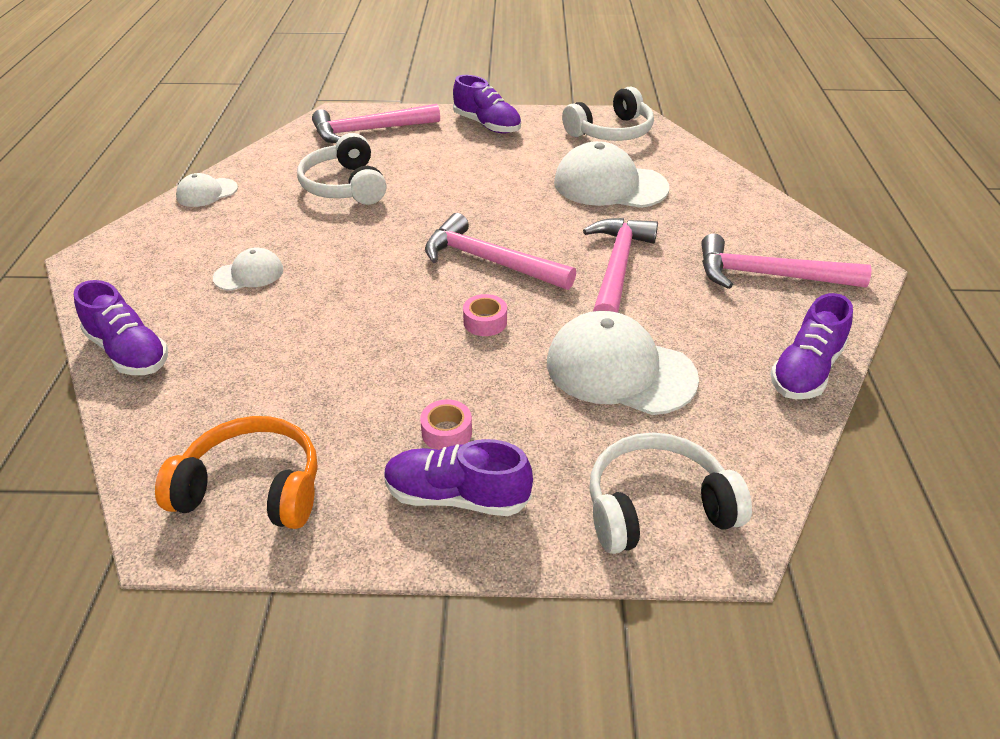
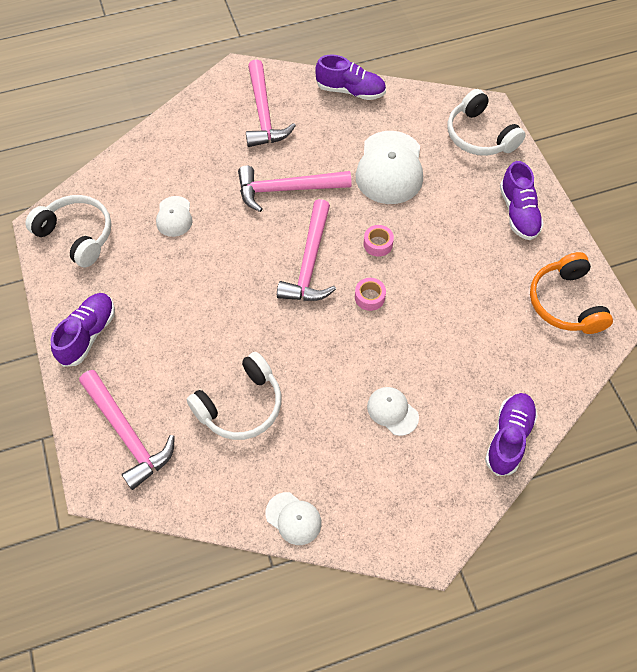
camera: 110 degrees left, 20 degrees up
pink tape [420,399,472,450] -> pink tape moved to [355,278,386,311]
white cap [554,141,669,208] -> white cap [156,196,193,237], size x0.52

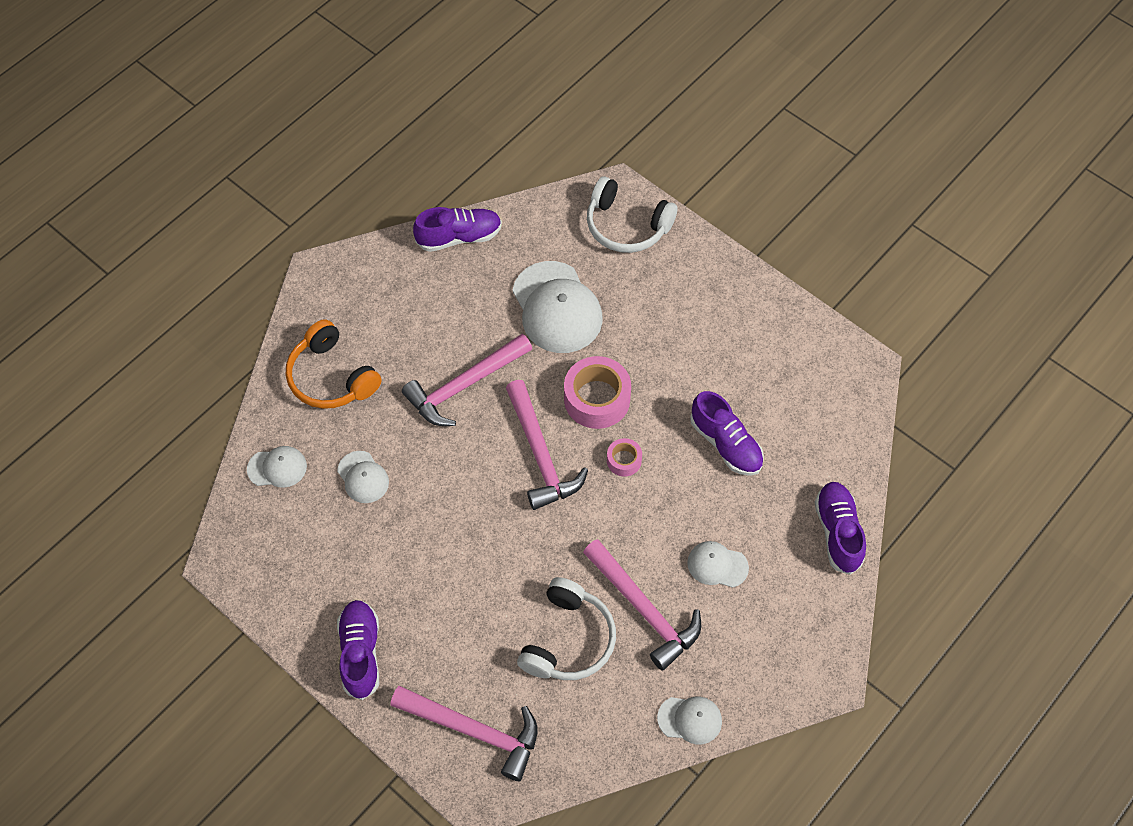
camera: 30 degrees left, 0 degrees up
white headphones [25,195,111,267] -> none
pink hammer [246,59,296,147] -> pink hammer moved to [583,539,701,671]
pink tape [363,225,394,257] -> pink tape [564,356,631,429], size x1.94
purple shoe [500,161,544,240] -> purple shoe moved to [690,391,764,476]
orange headphones [530,252,613,334] -> orange headphones moved to [286,319,382,409]
none -> white cap [247,446,307,488]

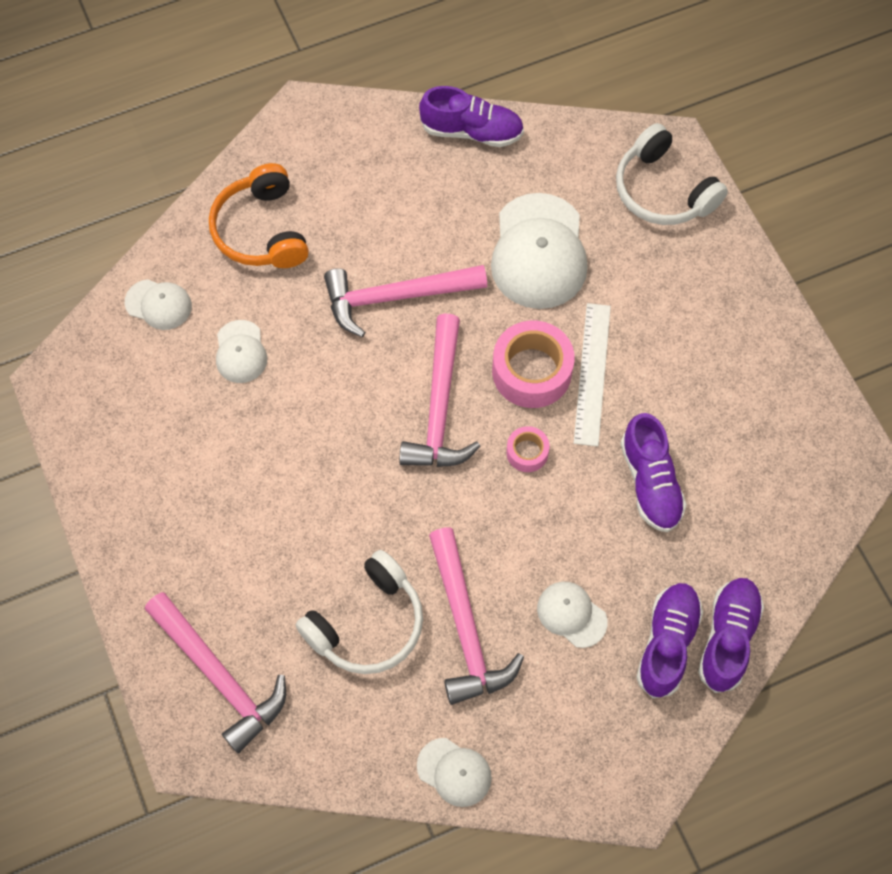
camera: 25 degrees right, 5 degrees up
purple shoe [337,600,379,700] -> purple shoe moved to [636,583,703,699]
none -> white ruler [574,303,611,446]

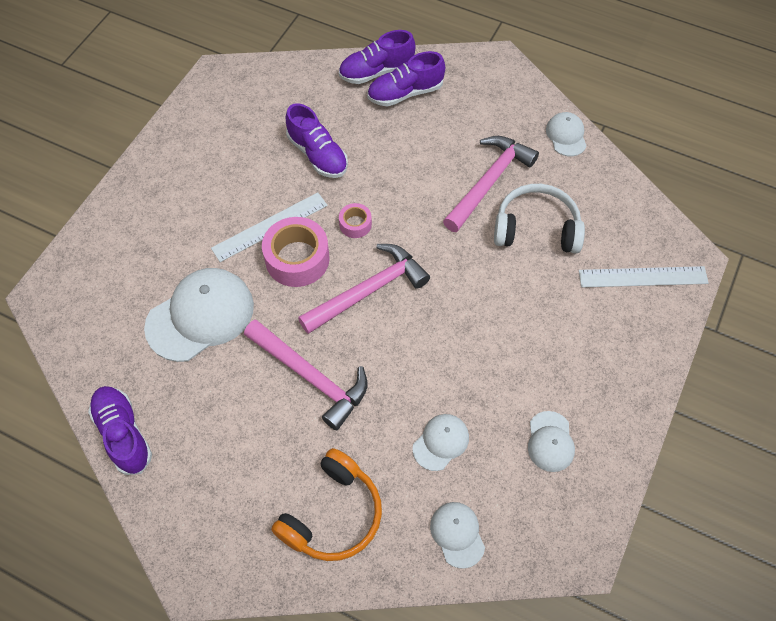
camera: 130 degrees left, 5 degrees down
pink hammer [145,592,286,753] -> white ruler [579,266,709,288]
white cap [537,581,608,648] -> white cap moved to [528,411,575,472]
white headphones [616,123,728,225] -> none
purple shoe [620,413,687,532] -> purple shoe turned 105 degrees clockwise [286,103,348,178]

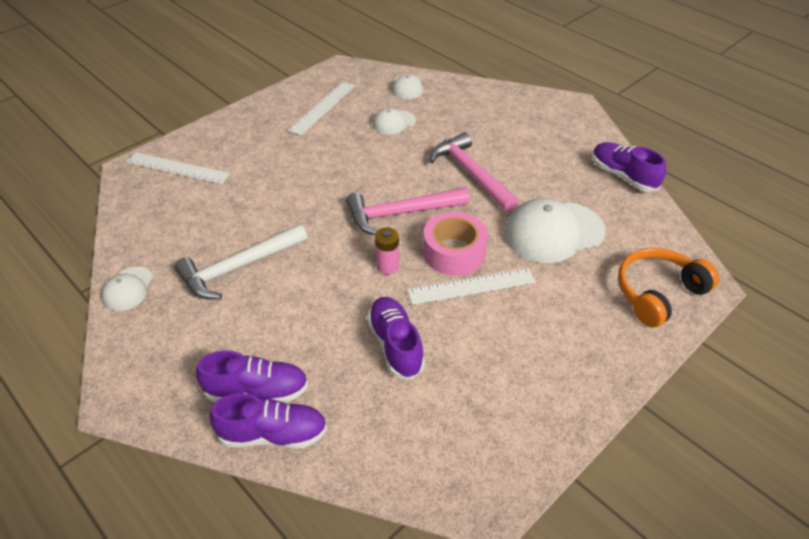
camera: 160 degrees left, 15 degrees down
purple shoe [88,386,152,475] -> purple shoe turned 150 degrees clockwise [592,142,666,192]
orange headphones [271,448,382,561] -> orange headphones moved to [618,248,719,328]
pink tape [339,203,372,238] -> pink battery [375,227,399,274]
pink hammer [443,136,539,232] -> white hammer [174,224,308,299]
white headphones [494,184,585,254] -> none
white cap [528,411,575,472] -> white ruler [288,82,355,135]

